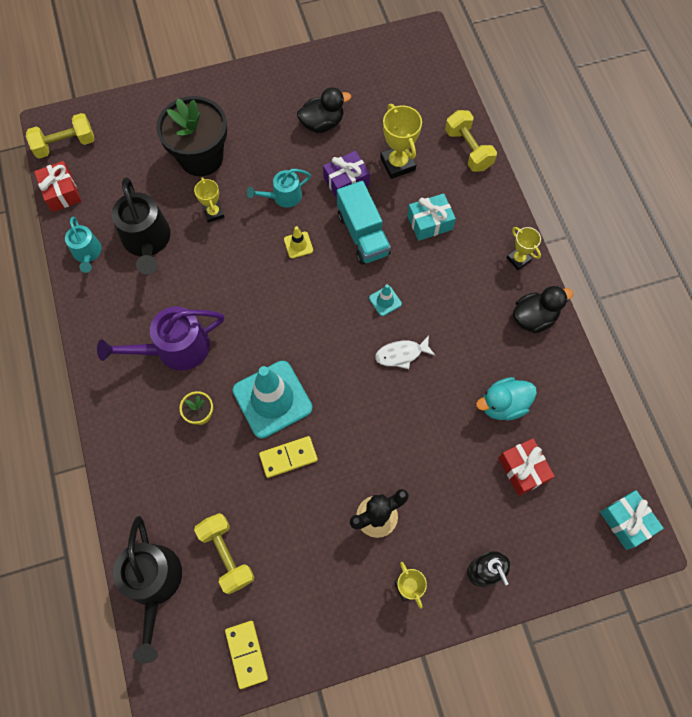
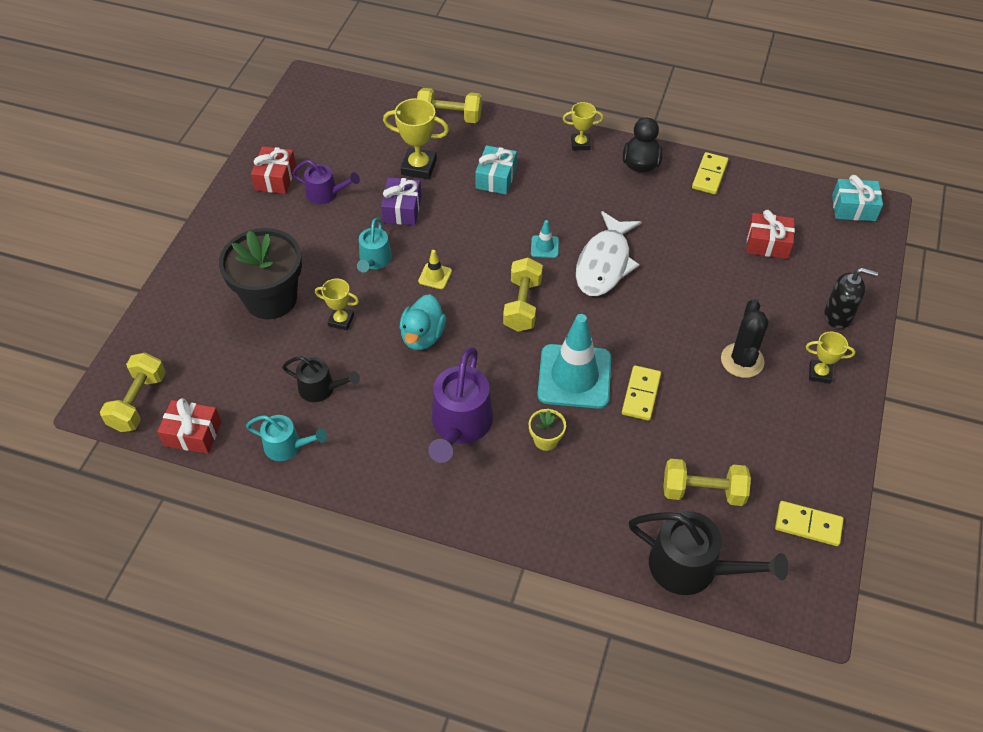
camera: 55 degrees left, 15 degrees down
black watering can [111,177,171,274] -> black watering can [282,356,360,402], size x0.59
black duck [297,87,351,133] -> purple watering can [292,160,360,204]
turquoise truck [337,181,391,264] -> none
white fish [375,335,435,369] -> white fish [576,211,642,296], size x1.81
turquoise duck [476,377,537,421] -> turquoise duck moved to [400,294,446,350]
none -> red gift [251,146,296,194]
none -> yellow dumbbell [503,258,543,332]
none -> yellow domino [692,152,728,194]

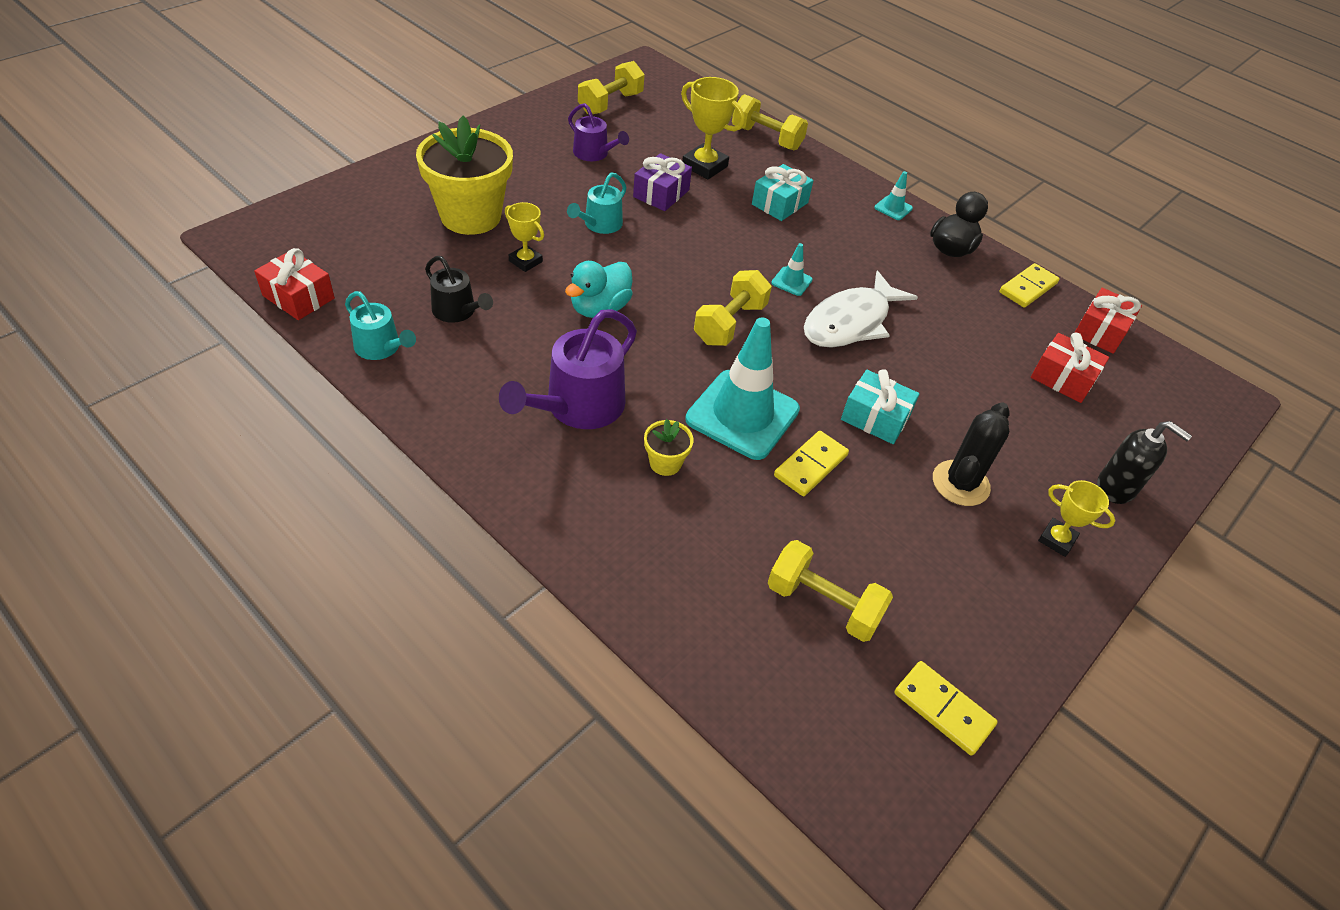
camera: 20 degrees right, 5 degrees down
yellow dumbbell [100,353,166,432] -> yellow dumbbell moved to [578,61,645,115]
black flower pot [219,228,302,319] -> yellow flower pot [416,116,513,235]
red gift [251,146,296,194] -> red gift moved to [1074,288,1142,354]
yellow traffic cone [418,250,452,289] -> none
yellow trophy [563,102,603,150] -> turquoise traffic cone [875,171,913,220]
black watering can [629,511,789,595] -> none
turquoise gift [832,175,883,221] -> turquoise gift moved to [841,369,920,444]

